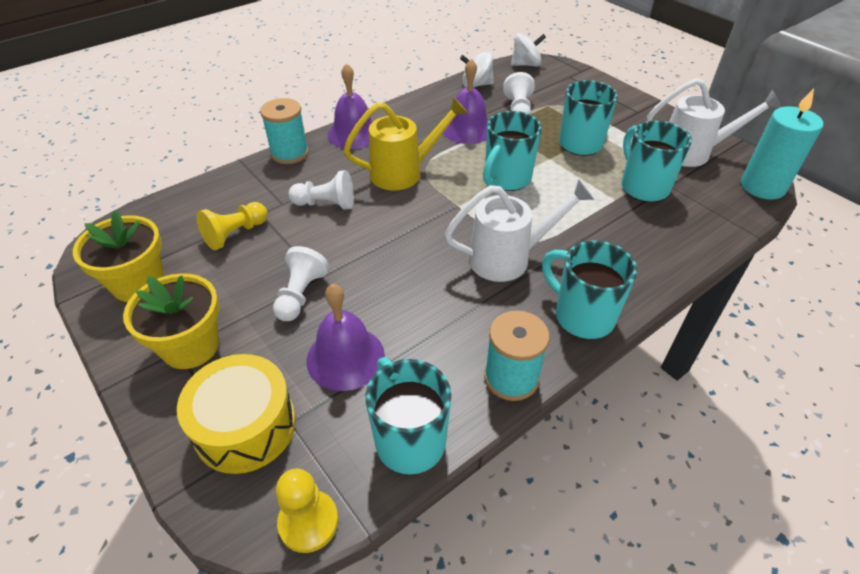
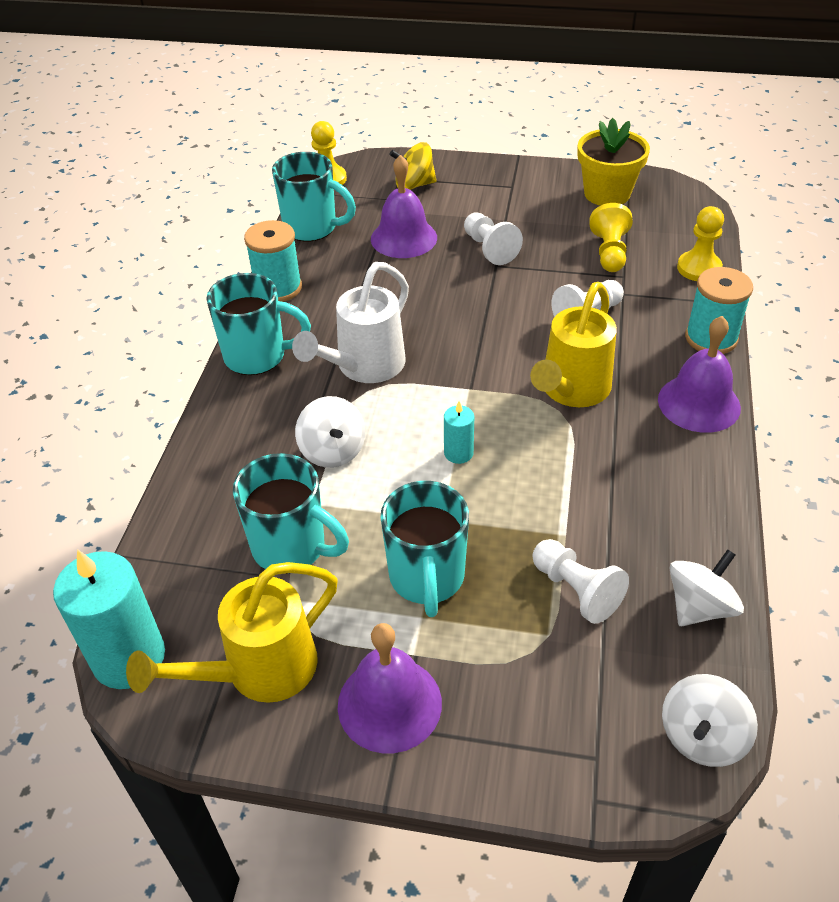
camera: 140 degrees right, 0 degrees up
yellow flower pot [123,273,219,369] -> none
yellow drum [177,354,296,474] -> yellow spinning top [389,142,437,190]
purple bell [443,59,488,144] -> purple bell moved to [338,623,442,753]
turquoise mug [483,111,542,191] -> turquoise candle [444,401,474,464]
white watering can [647,78,781,167] -> yellow watering can [126,562,338,703]
none -> white spinning top [295,396,365,468]
none -> yellow pawn [677,206,724,281]

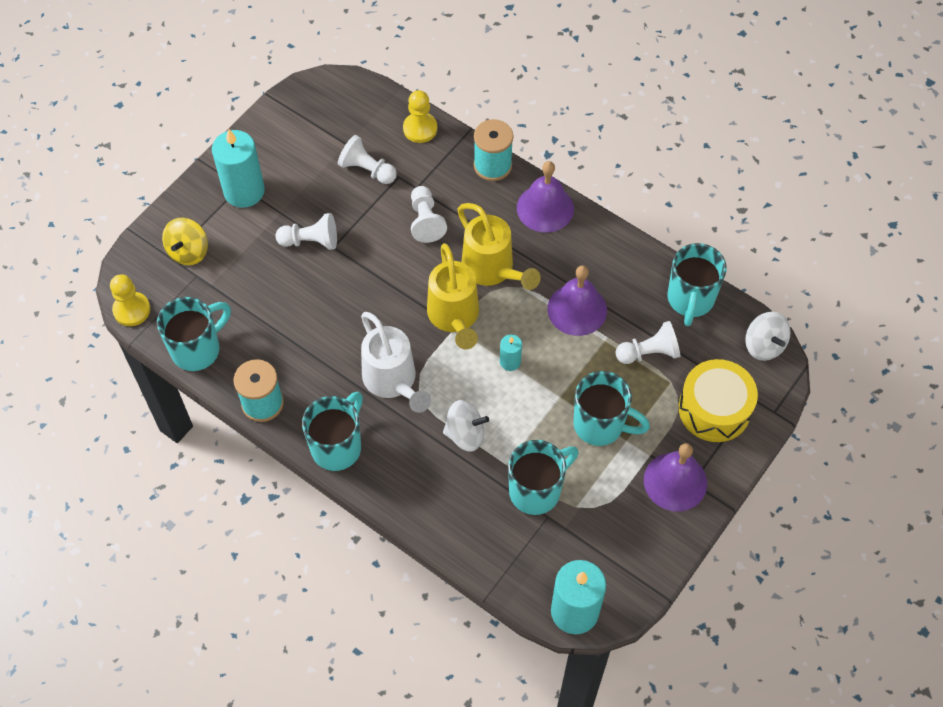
camera: 65 degrees left, 15 degrees up
yellow watering can [126,562,338,703] -> yellow watering can moved to [427,243,479,349]
purple bell [371,155,437,258] -> purple bell moved to [548,265,607,336]
yellow flower pot [577,118,650,206] -> none
yellow pawn [589,203,633,272] -> white pawn [338,135,396,184]
white spinning top [670,549,744,626] -> turquoise mug [667,243,727,326]
none -> turquoise candle [212,129,265,208]
none -> yellow drum [679,359,758,442]

